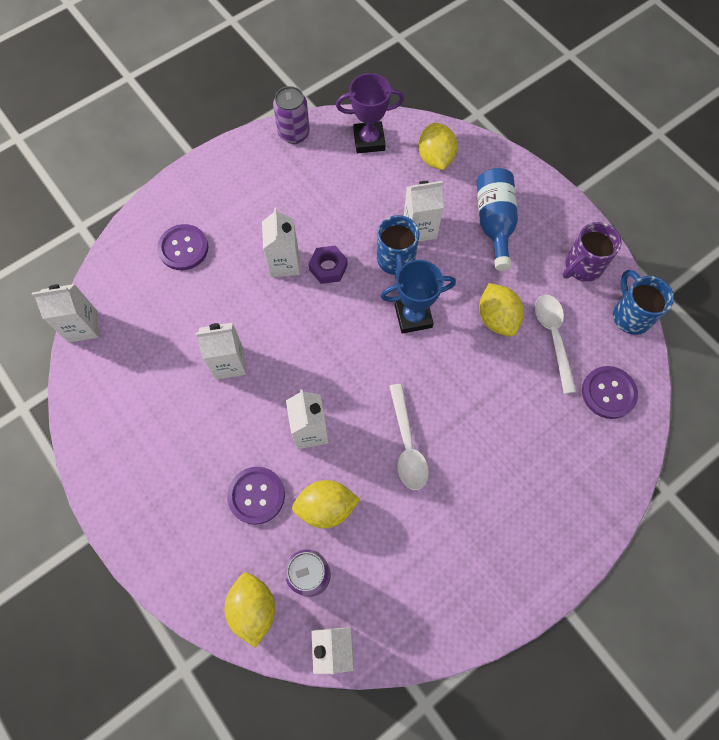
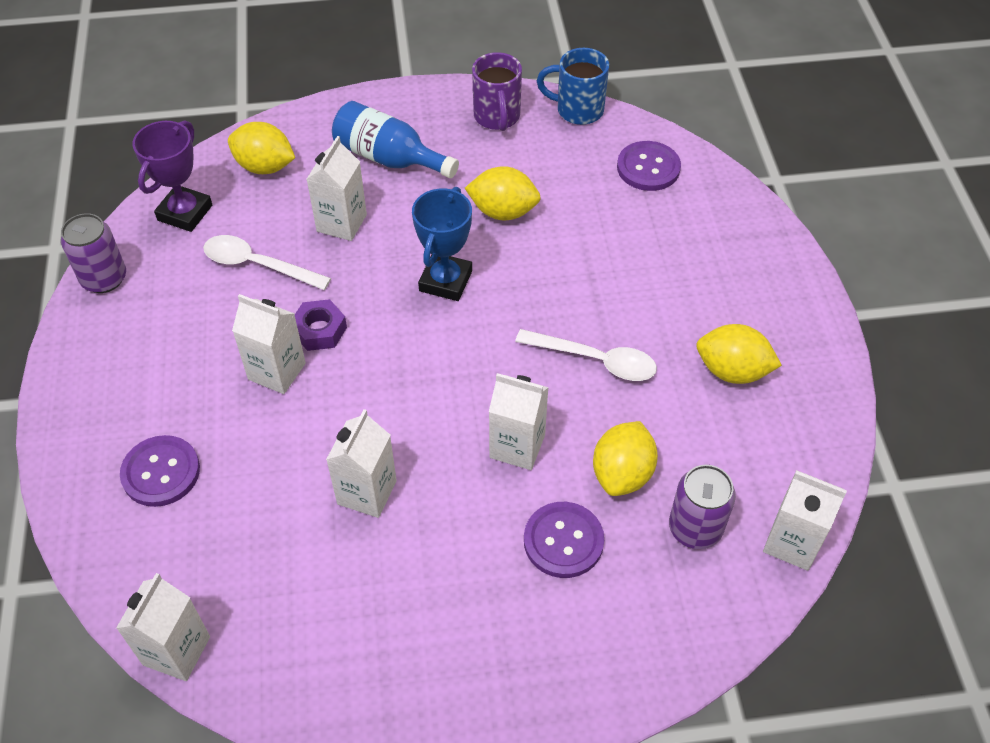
camera: 60 degrees left, 15 degrees down
yellow lemon [225,573,275,648] -> yellow lemon moved to [696,324,782,384]
blue mug [377,215,419,279] -> none
white spoon [535,295,576,394] -> white spoon moved to [203,235,331,290]

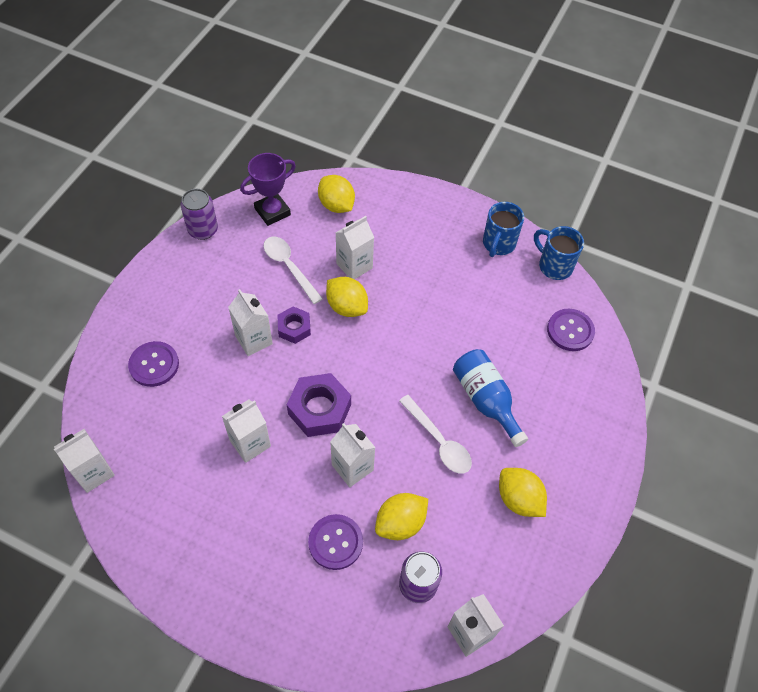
camera: 30 degrees right, 5 degrees up
blue bottle [332,101,459,178] -> blue bottle moved to [453,349,528,447]
blue trophy [412,187,472,301] -> none
yellow lemon [465,166,541,220] -> yellow lemon moved to [326,277,368,317]
purple mug [472,52,522,131] -> blue mug [483,202,524,257]
none -> purple nut [287,373,351,437]

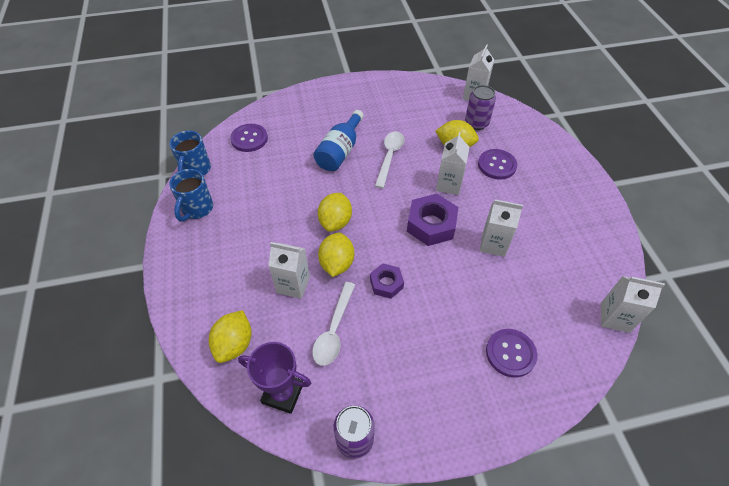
camera: 125 degrees left, 5 degrees down
white carton [228,289,273,356] -> none
blue mug [483,202,524,257] -> blue mug turned 120 degrees clockwise [169,169,213,222]
yellow lemon [499,468,547,517] -> yellow lemon moved to [318,193,352,232]

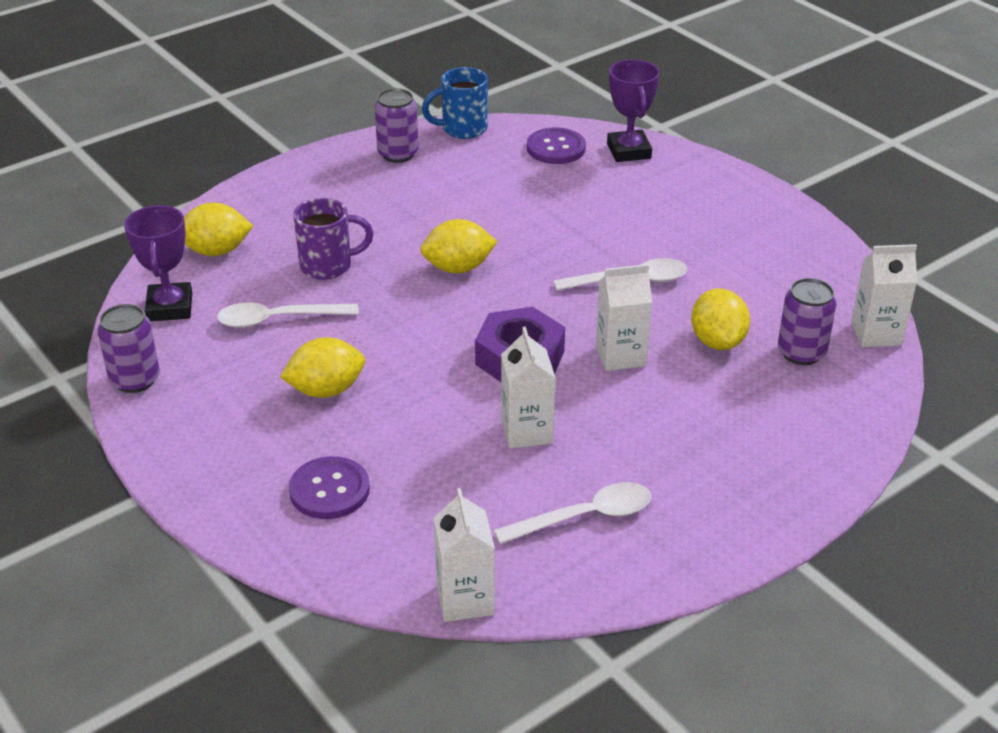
camera: 65 degrees right, 15 degrees down
blue mug [169,169,213,222] -> purple can [375,88,419,163]
white carton [268,242,310,299] -> purple mug [293,198,374,280]
blue bottle [313,110,364,171] -> none
yellow lemon [318,233,354,277] -> yellow lemon moved to [280,337,365,398]
purple nut [370,263,404,299] -> none
purple button [478,149,517,180] -> none
none -> white spoon [494,482,651,544]
none -> purple trophy [607,59,660,162]

